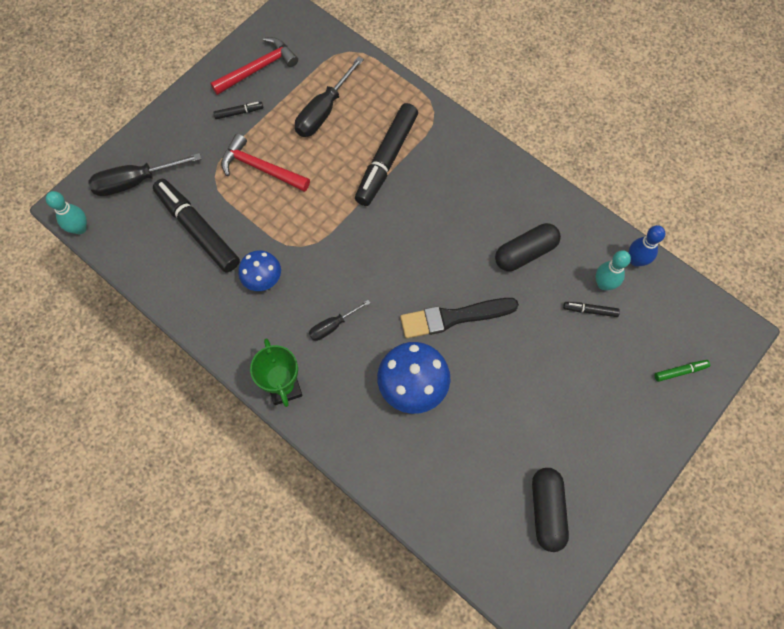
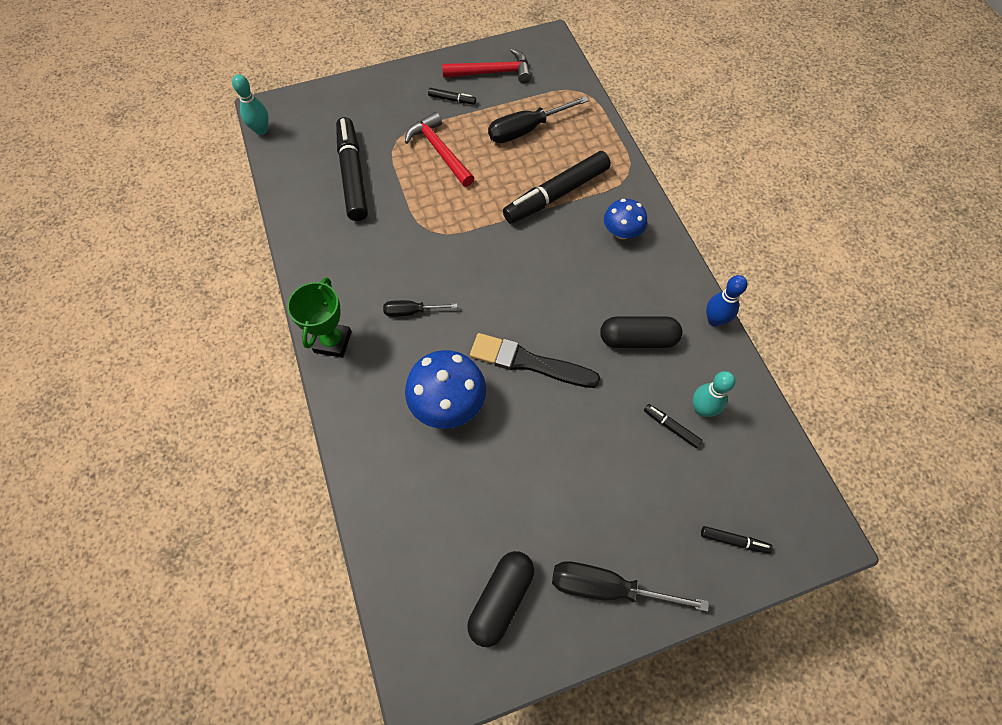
camera: 30 degrees right, 5 degrees down
black screwdriver [88,153,201,196] -> black screwdriver moved to [552,561,709,612]
blue mushroom [238,250,281,291] -> blue mushroom moved to [604,199,647,239]
blue bowling pin [628,225,665,267] -> blue bowling pin moved to [706,275,747,327]
green marker [654,360,710,382] -> black marker [701,526,773,554]

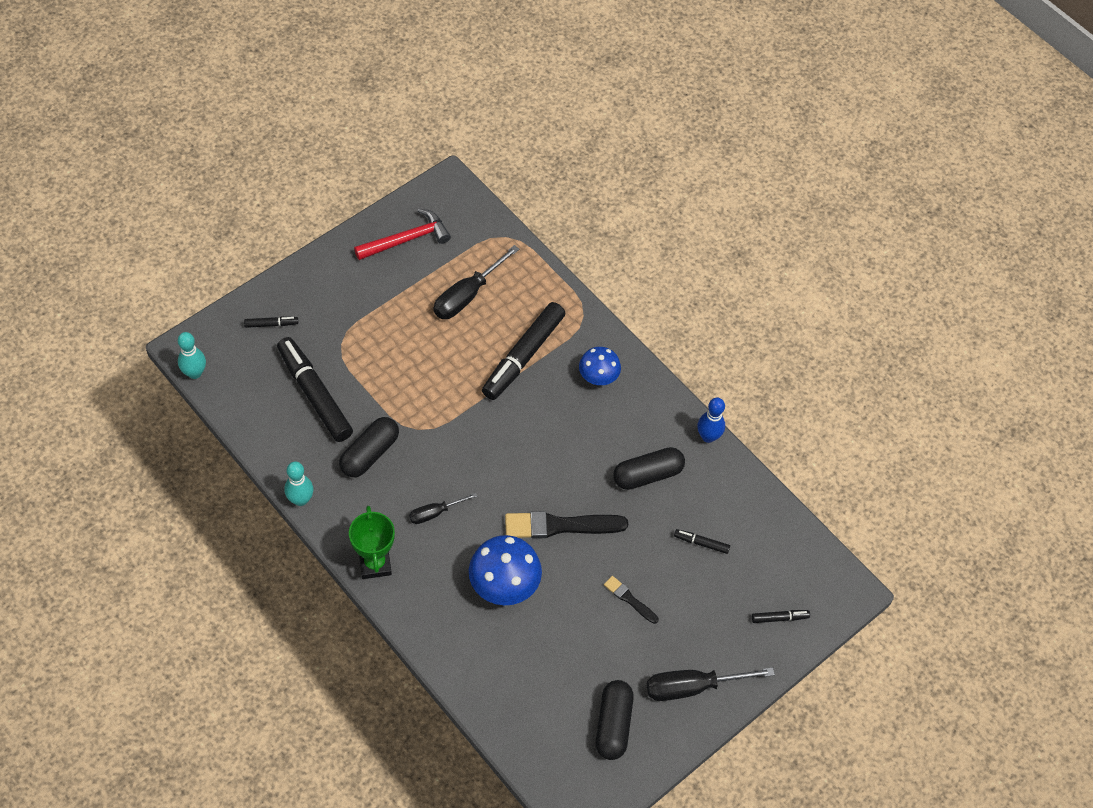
camera: 25 degrees left, 5 degrees down
red hammer [405,112,474,187] -> none
black marker [428,88,476,104] -> black marker moved to [244,317,298,328]
turquoise bowling pin [692,371,736,417] -> turquoise bowling pin moved to [285,461,313,506]
none -> black capsule [339,417,399,477]
none -> black brush [604,576,659,624]

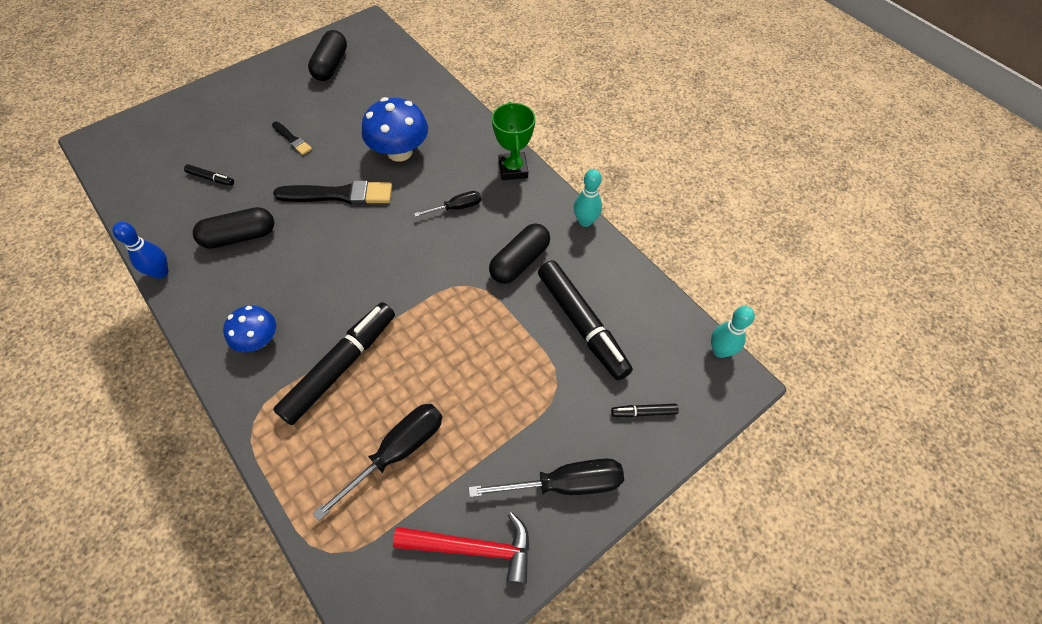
camera: 175 degrees left, 0 degrees up
red hammer [354,208,451,260] -> red hammer turned 150 degrees counterclockwise [393,512,530,584]
black screwdriver [647,667,775,701] -> black screwdriver moved to [469,459,624,497]
black marker [752,610,810,623] -> none

